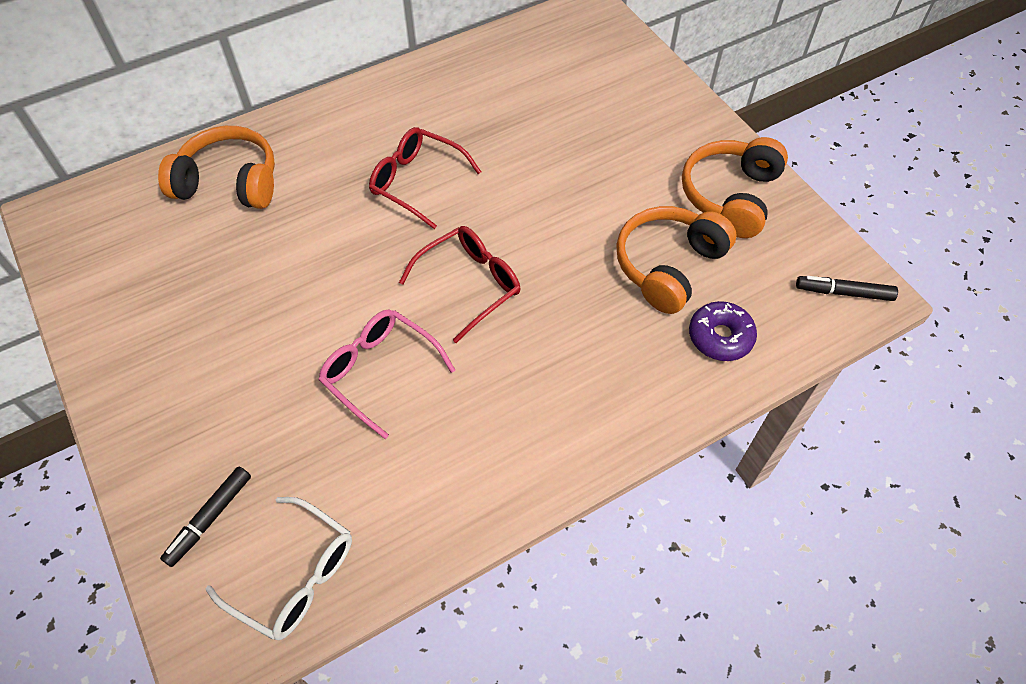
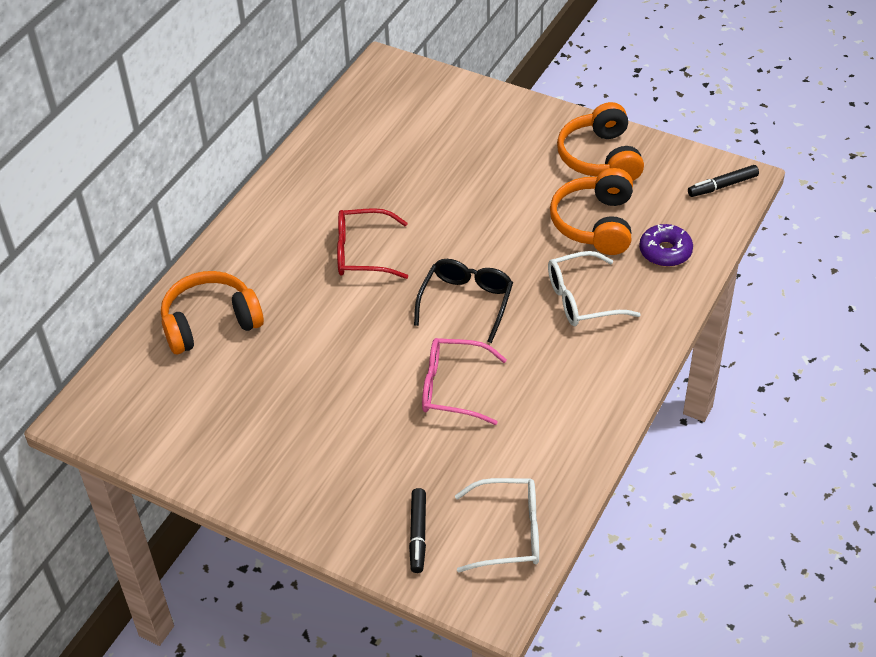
camera: 30 degrees left, 10 degrees down
red glasses [399,226,520,343] -> black glasses [414,259,513,343]
none -> white glasses [548,251,641,326]

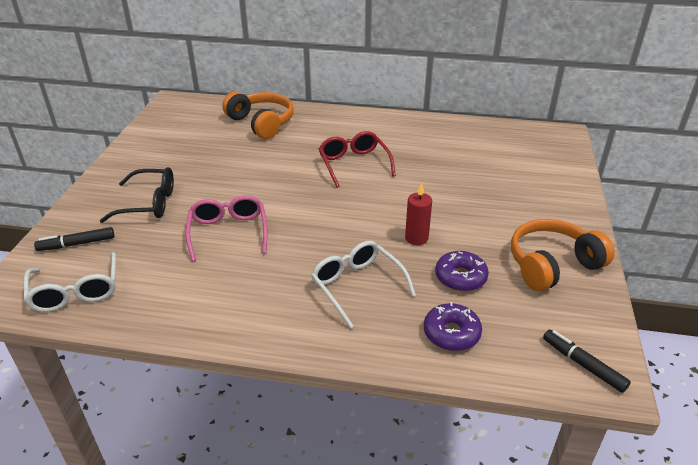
camera: 70 degrees right, 10 degrees down
black glasses [414,259,513,343] -> black glasses moved to [100,167,174,223]
orange headphones [550,168,633,255] -> purple donut [435,251,489,291]
none -> red candle [405,182,432,245]

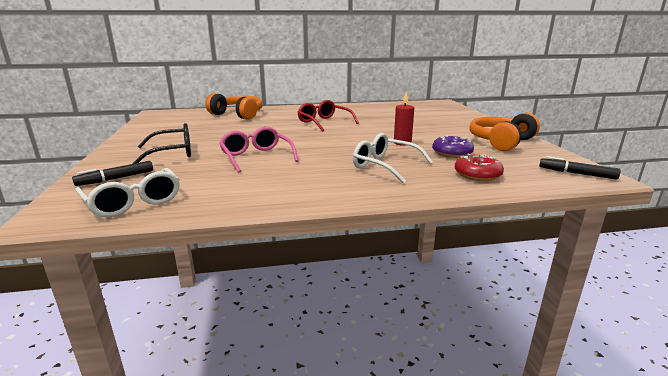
camera: 20 degrees left, 15 degrees down
purple donut [424,302,482,351] -> red donut [455,154,504,181]

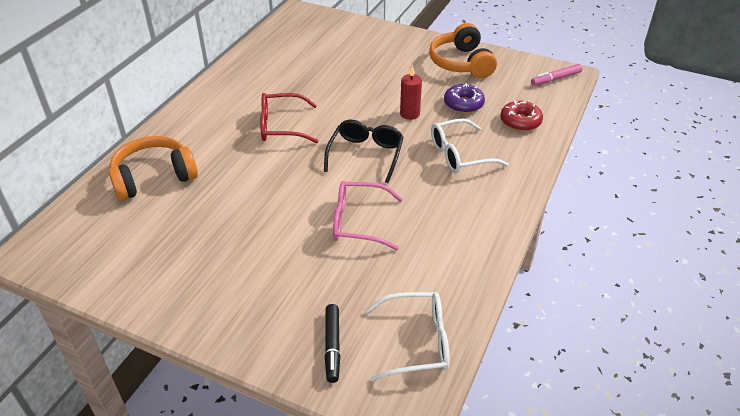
camera: 55 degrees left, 20 degrees up
black glasses [132,123,191,164] -> black glasses moved to [324,120,404,183]
black marker [539,156,621,180] -> pink marker [531,64,582,86]

